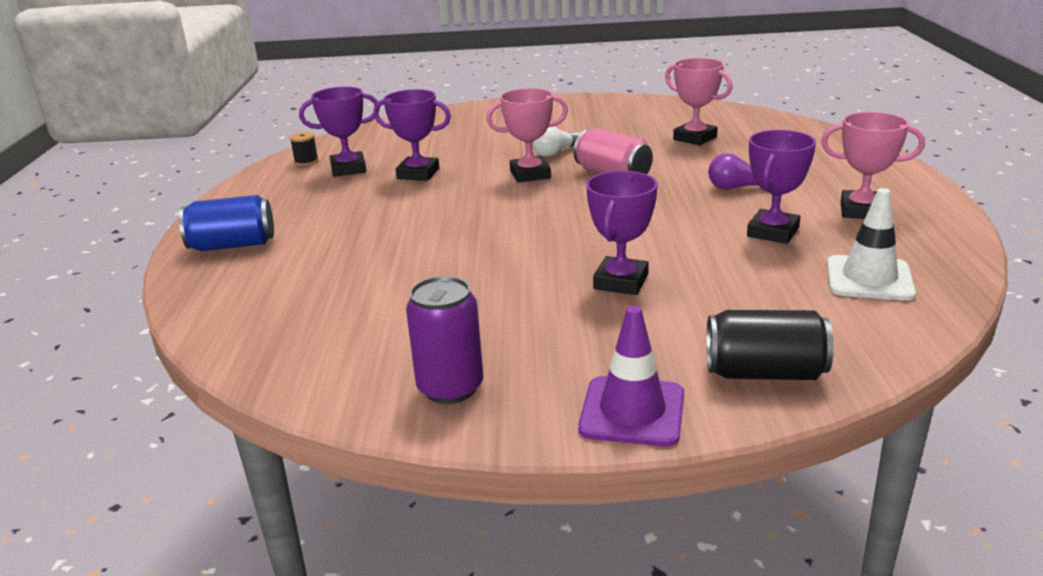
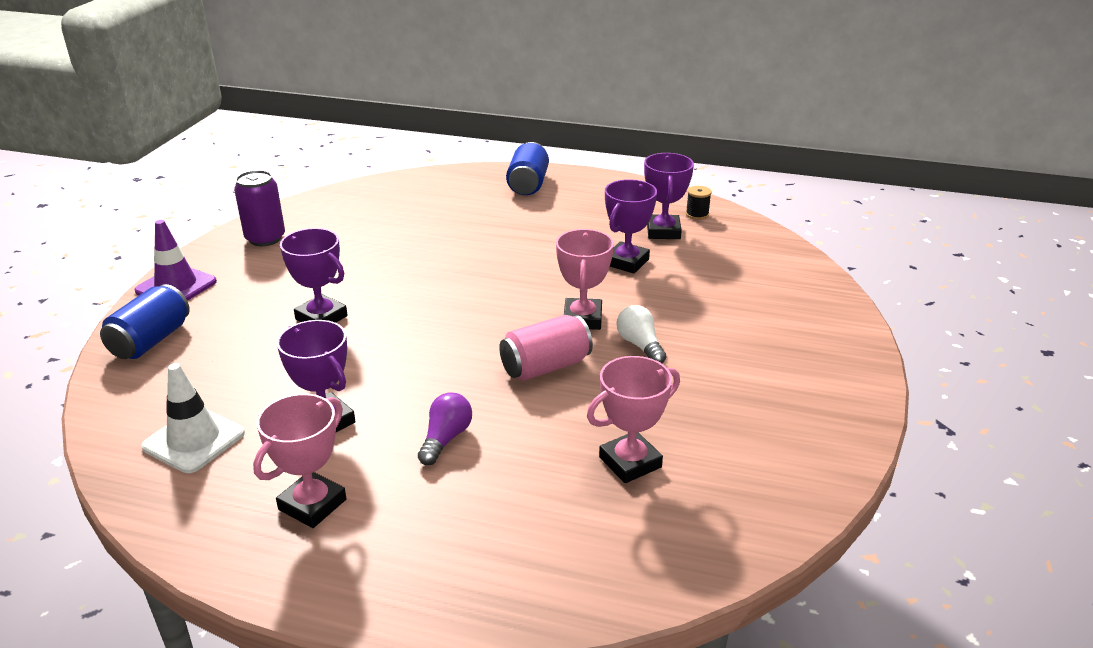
camera: 105 degrees right, 5 degrees up
black can [706,310,834,380] -> blue can [100,284,190,359]

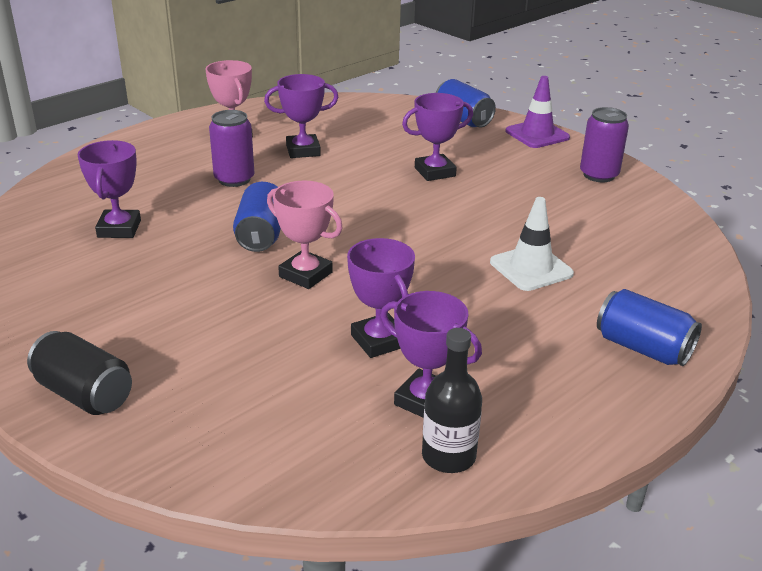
camera: 120 degrees right, 0 degrees up
white traffic cone [142,363,245,473] -> white traffic cone moved to [490,197,574,291]
purple light bulb [418,392,472,465] -> purple can [209,110,254,187]
pink can [499,315,593,381] -> blue can [233,182,281,252]
pink trophy [587,356,680,483] -> purple trophy [77,140,141,238]
white light bulb [616,305,666,363] -> none
black spool [686,186,712,220] -> black bottle [422,328,482,473]
none -> black can [27,331,132,415]

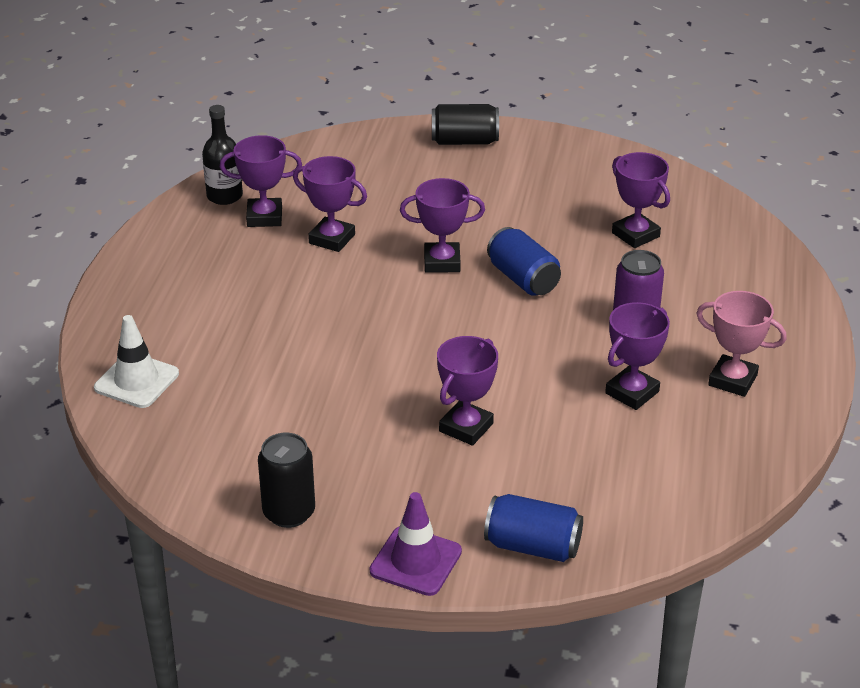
camera: 145 degrees right, 5 degrees up
pink trophy [267,181,343,289] -> purple trophy [400,178,485,273]
white traffic cone [490,197,574,291] -> white traffic cone moved to [94,315,179,408]
purple can [580,107,629,182] -> black can [258,433,315,528]
blue can [597,289,702,366] -> none

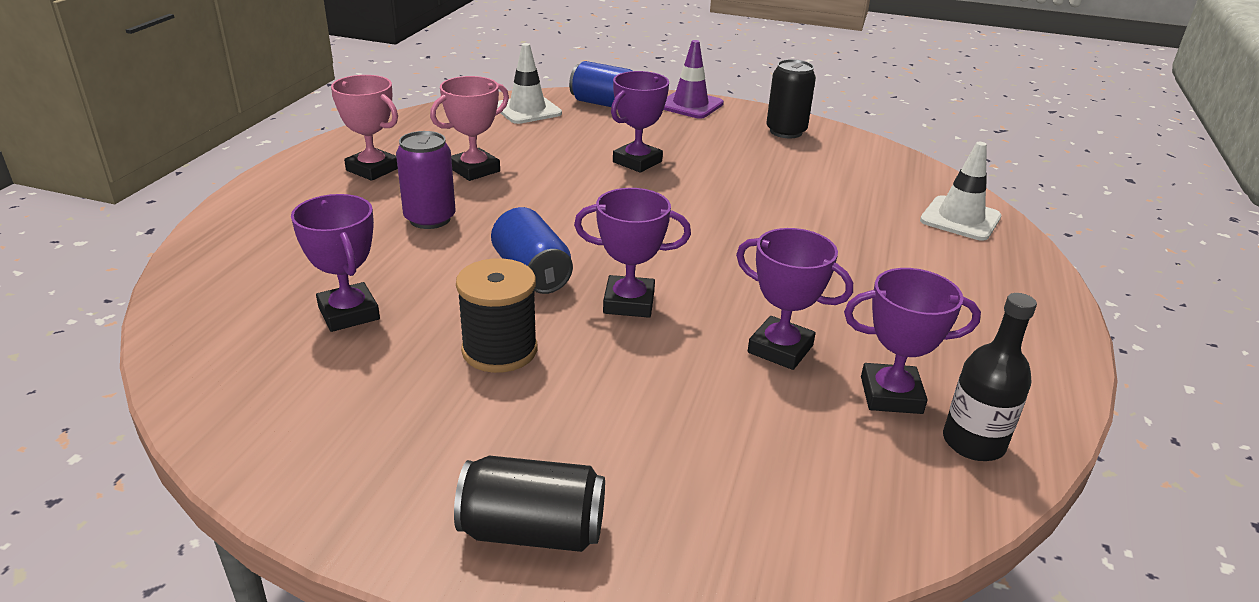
camera: 175 degrees left, 5 degrees down
purple trophy [605,302,670,410] -> pink trophy [430,76,509,181]
none -> black spool [456,258,537,373]
none -> white traffic cone [497,43,562,124]

